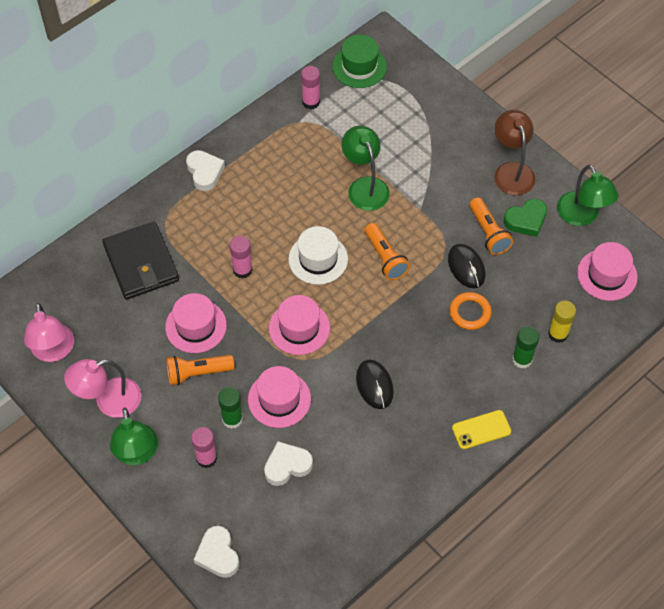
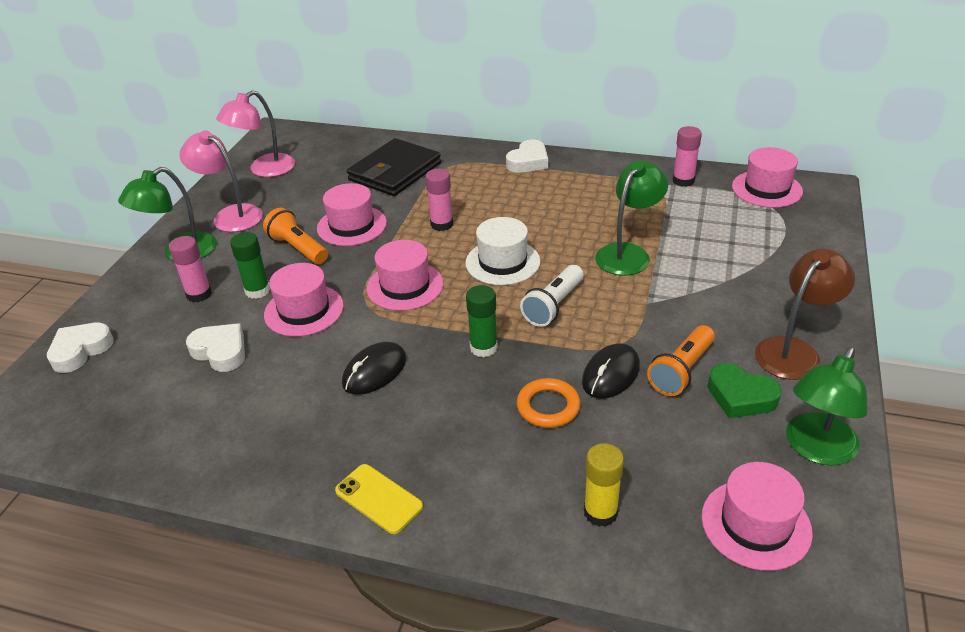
camera: 60 degrees right, 20 degrees down
green hat [332,34,387,88] -> pink hat [732,147,803,208]
orange flashlight [364,223,410,280] -> white flashlight [520,265,583,327]
green glue stick [512,326,539,368] -> green glue stick moved to [466,285,498,357]

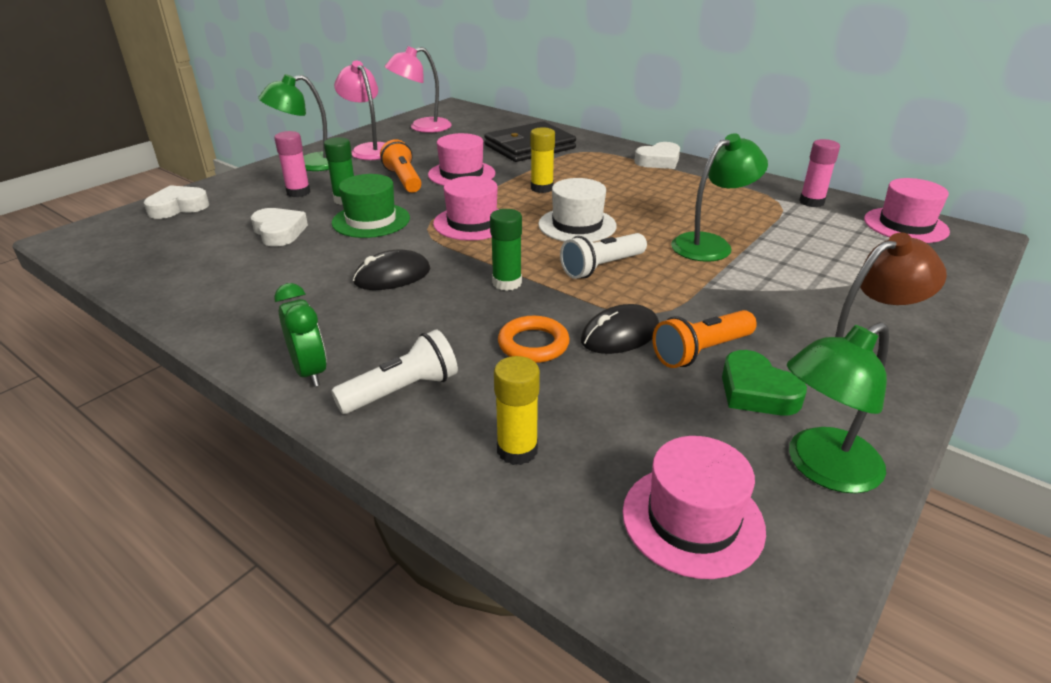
camera: 20 degrees right, 5 degrees down
pink hat [264,263,344,337] -> green hat [332,174,410,238]
yellow phone [335,464,423,534] -> green clock [274,283,327,387]
pink glue stick [425,169,453,231] -> yellow glue stick [530,127,555,193]
none -> white flashlight [331,329,458,414]

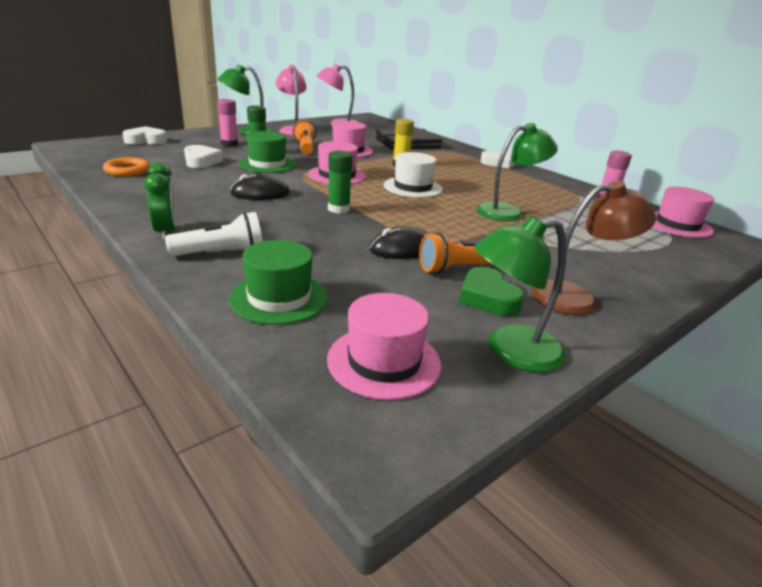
camera: 10 degrees right, 5 degrees down
yellow glue stick [494,356,540,465] -> green hat [229,240,328,325]
orange ring [498,316,570,363] -> orange ring moved to [103,157,150,176]
white flashlight [560,233,647,279] -> none

